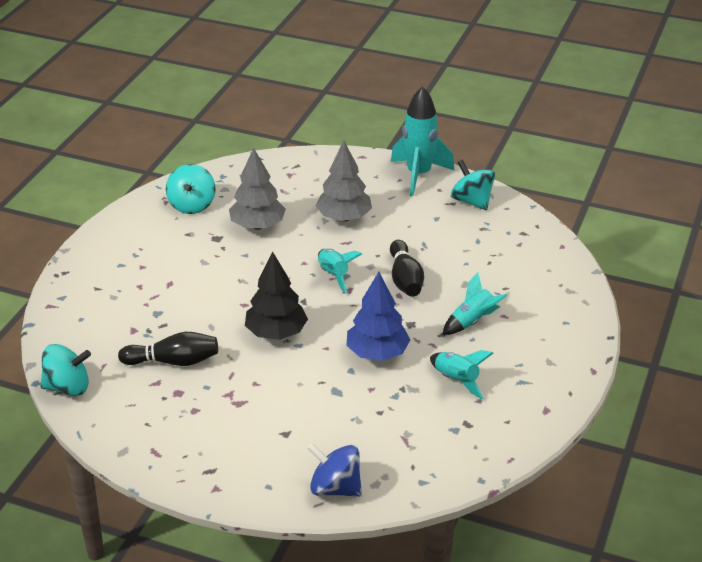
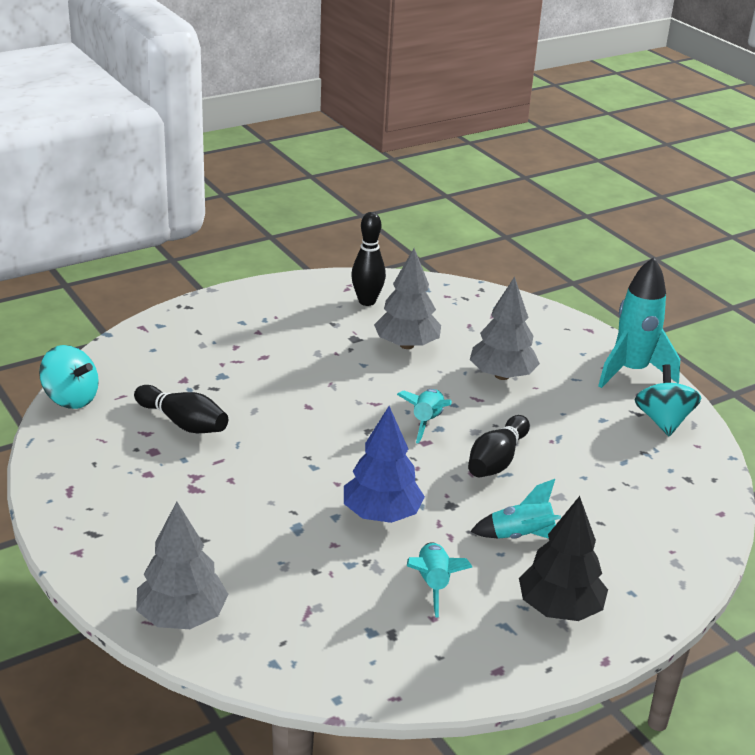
camera: 35 degrees right, 5 degrees down
turquoise spinning top [166,164,216,214] -> black bowling pin [351,212,386,306]
black tree [245,252,308,340] -> black tree moved to [519,496,608,621]
blue spinning top [307,443,362,497] -> grey tree [136,502,229,629]

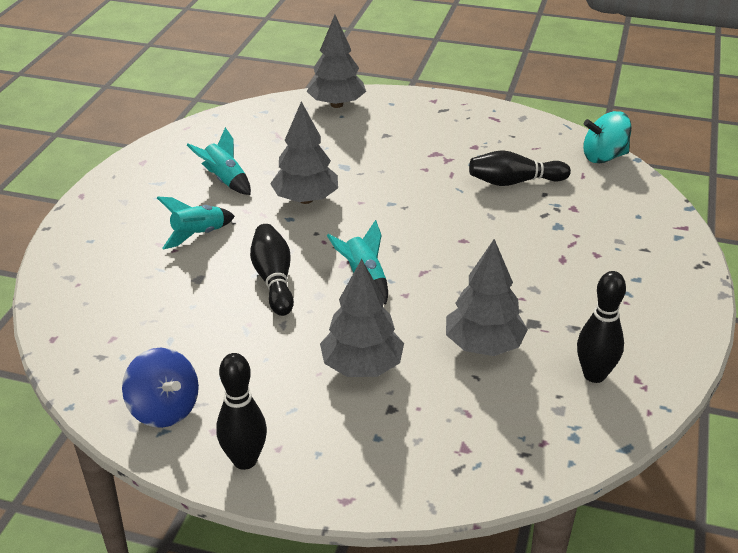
camera: 140 degrees right, 5 degrees up
blue tree [344,406,425,523] -> grey tree [270,101,338,204]
black tree [519,496,608,621] -> none
turquoise rocket [598,257,680,388] -> black bowling pin [216,353,267,470]
turquoise spinning top [634,364,701,436] -> blue spinning top [122,348,199,428]

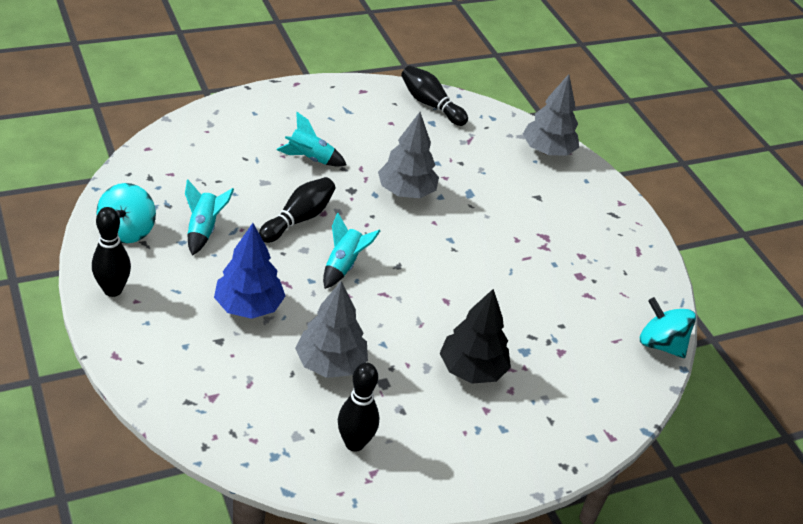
camera: 45 degrees right, 5 degrees up
blue spinning top [122,348,199,428] -> turquoise spinning top [96,183,156,243]
turquoise rocket [187,127,251,195] -> turquoise rocket moved to [185,179,234,256]
grey tree [320,259,404,377] -> blue tree [214,223,285,319]
black bowling pin [469,150,571,186] -> black bowling pin moved to [401,66,468,126]
none -> black tree [439,289,511,384]

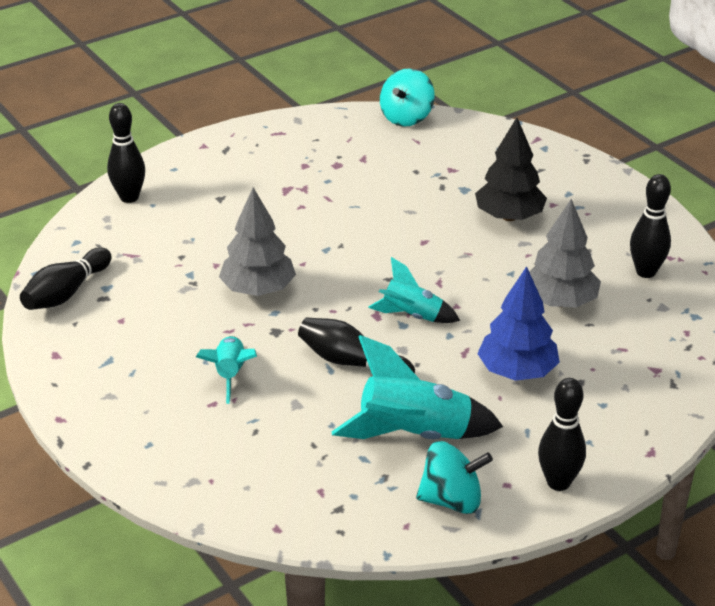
camera: 95 degrees left, 5 degrees down
turquoise rocket [185,179,234,256] -> turquoise rocket [332,335,503,439], size x1.68
grey tree [523,74,579,156] -> black bowling pin [107,103,145,203]

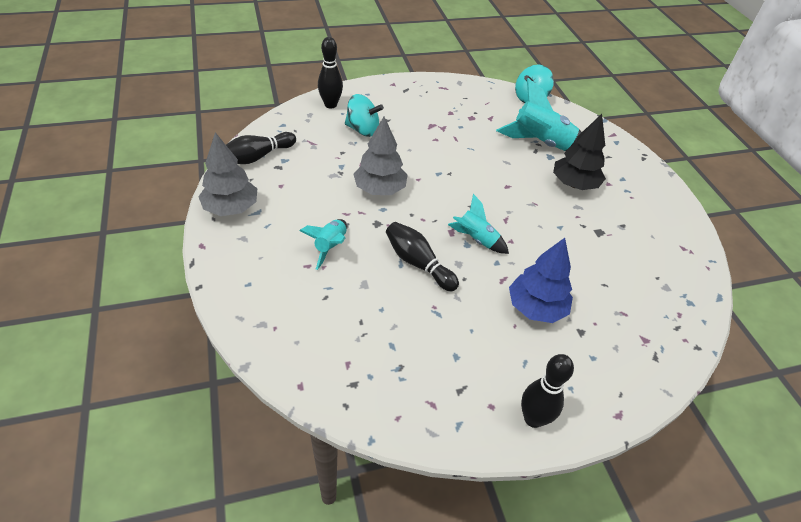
camera: 15 degrees right, 10 degrees up
turquoise rocket [332,335,503,439] -> turquoise rocket moved to [496,78,582,151]
turquoise spinning top [416,441,493,514] -> turquoise spinning top moved to [345,94,384,137]
grey tree [529,199,601,308] -> grey tree moved to [198,132,257,216]
black bowling pin [630,174,671,278] -> none

